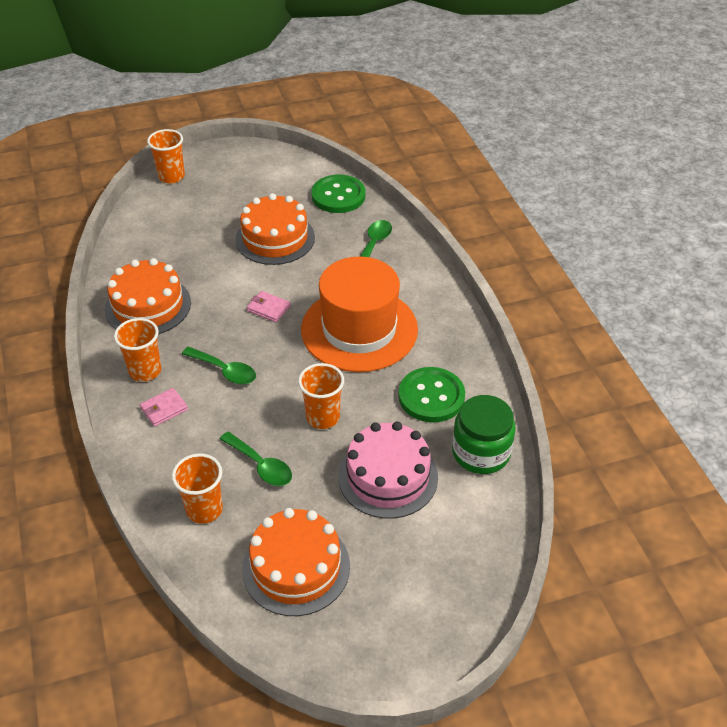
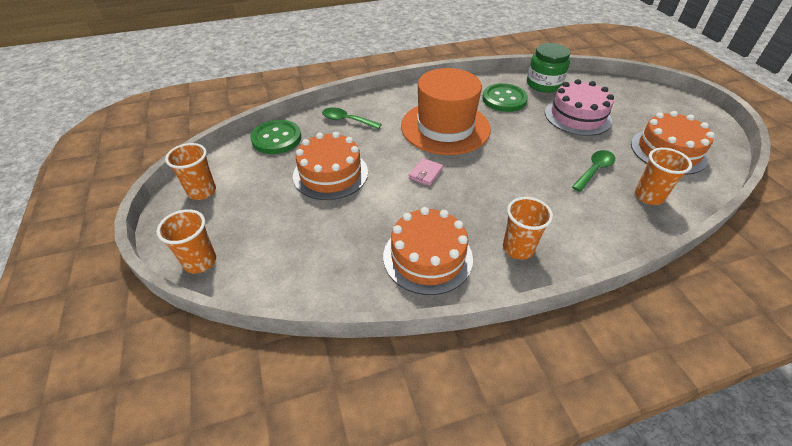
camera: 90 degrees left, 0 degrees up
pink wallet [140,388,188,427] -> none
green spoon [182,347,256,385] -> none
orange cup [298,363,344,429] -> orange cup moved to [165,143,216,200]

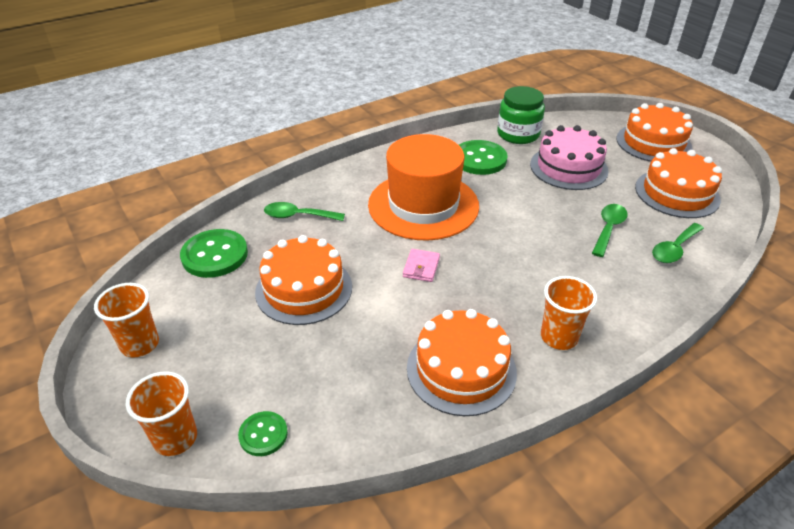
camera: 15 degrees left, 5 degrees down
orange cup [635,148,692,205] -> green spoon [652,223,704,263]
none -> green button [238,411,288,456]
none -> orange cake [616,103,693,162]

